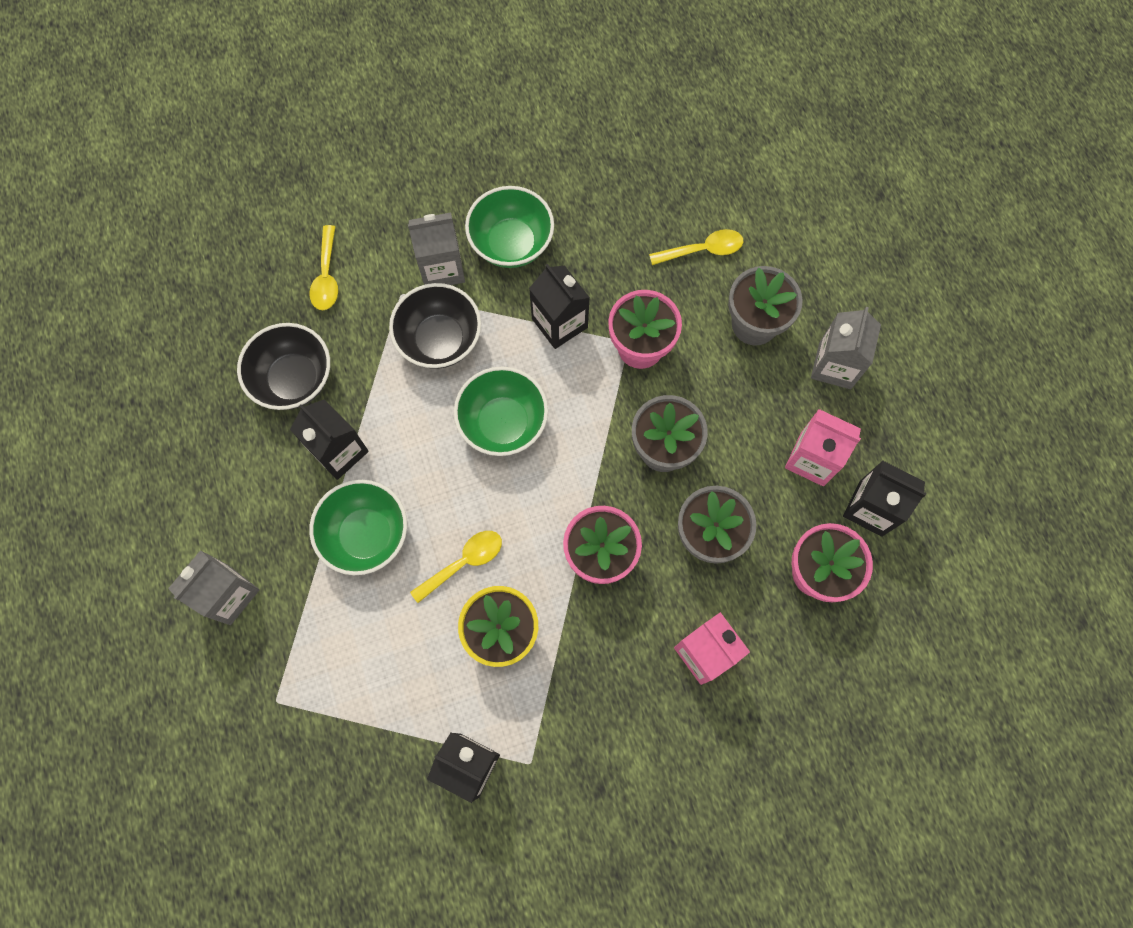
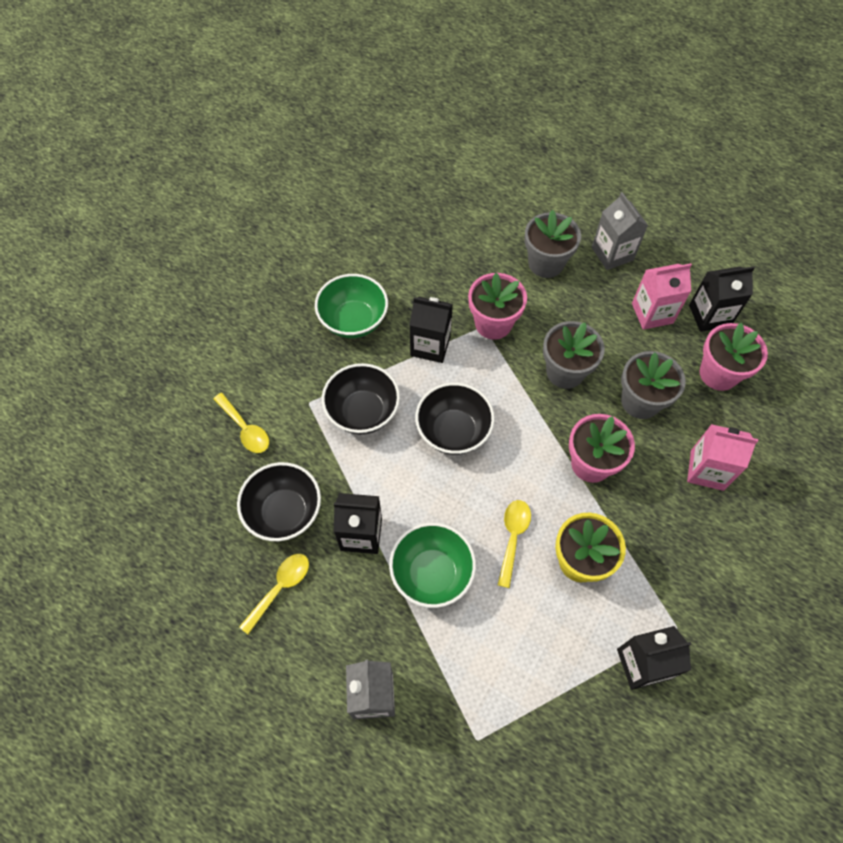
camera: 40 degrees left, 10 degrees down
grey carton [408,213,465,285] -> none
green bowl [454,367,548,456] -> black bowl [415,383,495,455]
yellow spoon [649,229,743,265] -> yellow spoon moved to [239,554,309,634]

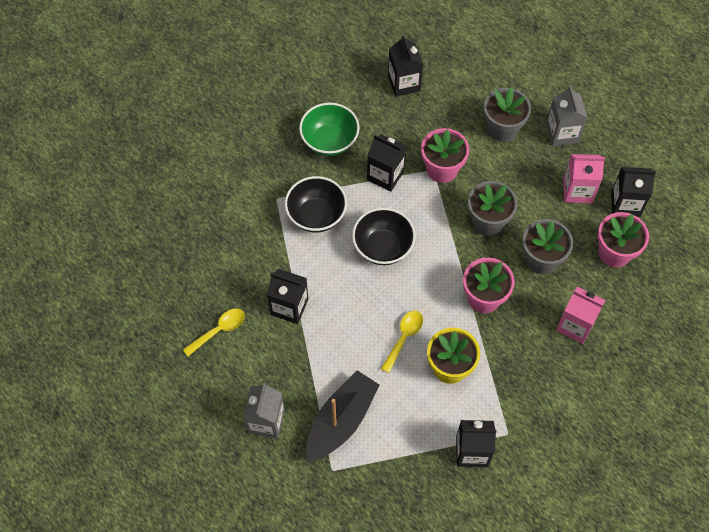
camera: 15 degrees right, 0 degrees up
yellow spoon [213,393,269,453] -> none
black bowl [237,462,321,541] -> none
green bowl [389,523,476,608] -> none
none -> black boat [306,370,380,463]
none -> black carton [388,35,423,97]

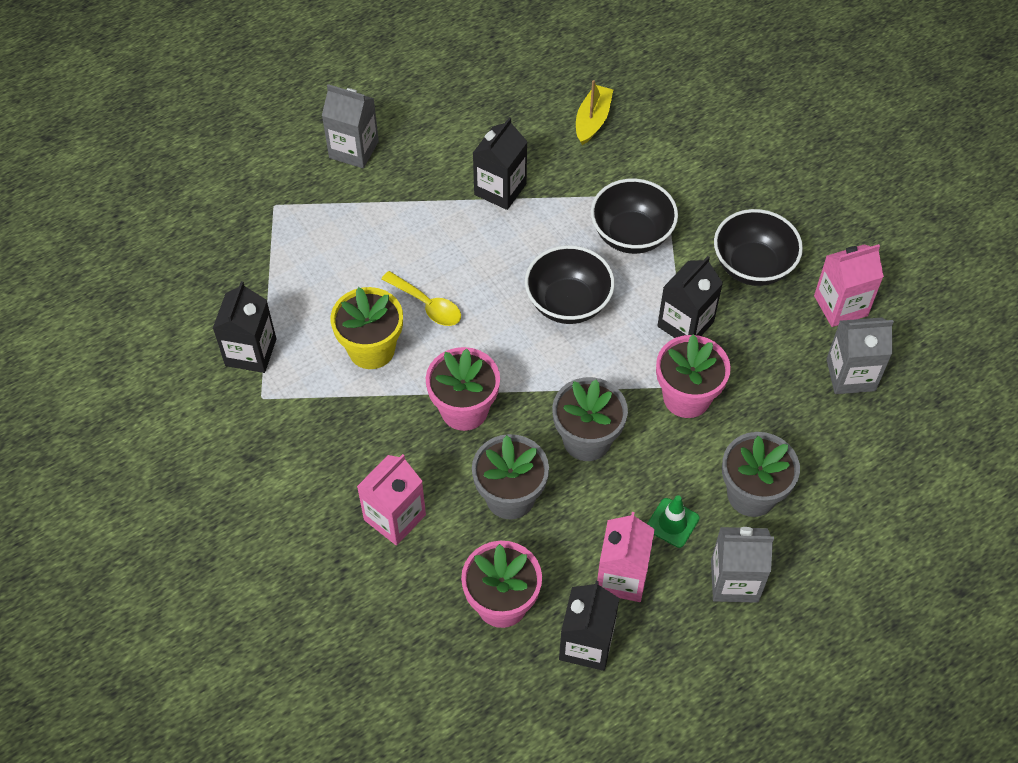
camera: 100 degrees right, 5 degrees down
yellow spoon [183,309,245,356] -> none
green bowl [299,103,360,156] -> black bowl [714,209,803,286]
black boat [306,370,380,463] -> none
black carton [388,35,423,97] -> grey carton [826,317,894,394]
none -> yellow boat [576,80,613,145]
none -> green traffic cone [647,495,700,548]
none -> pink carton [814,244,884,327]

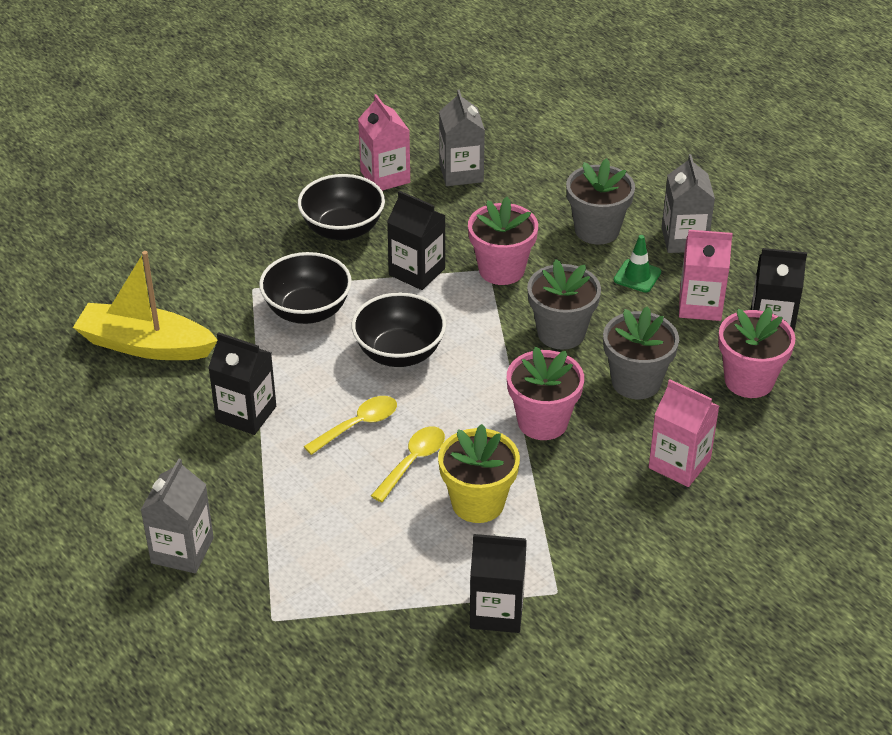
camera: 95 degrees left, 15 degrees down
yellow boat [576,80,613,145] -> yellow boat [73,251,217,360], size x1.68
none -> yellow spoon [304,396,397,455]

